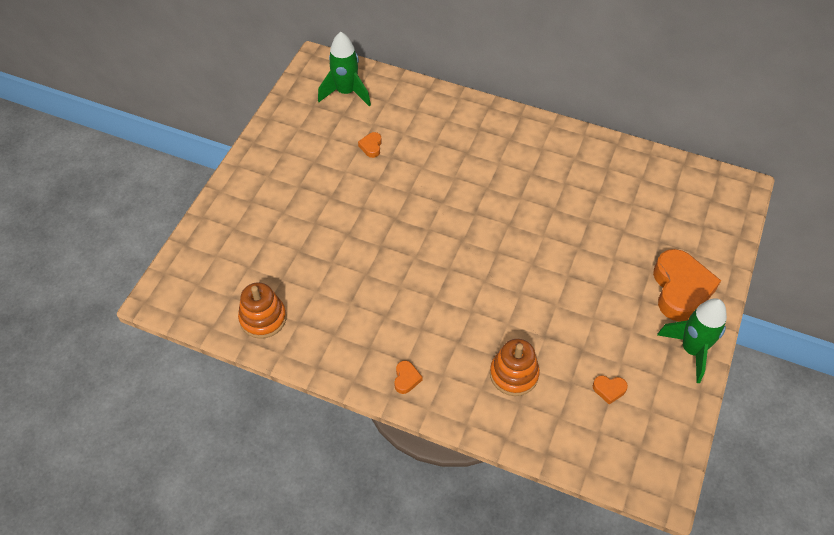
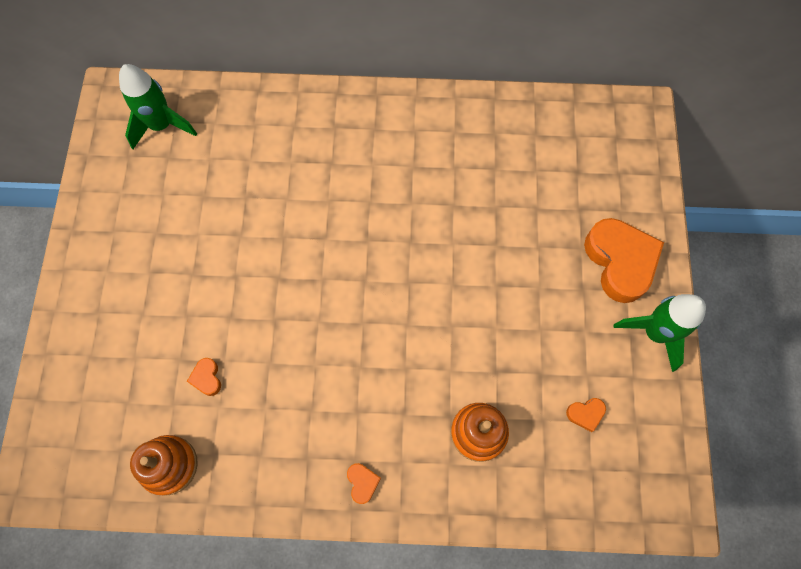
camera: 20 degrees left, 15 degrees up
orange heart [358,132,382,158] -> orange heart moved to [187,358,221,396]

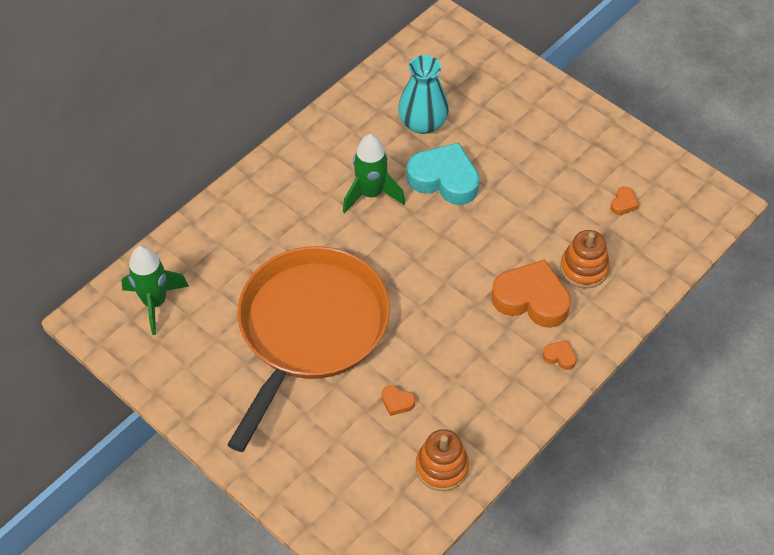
camera: 50 degrees left, 15 degrees down
orange heart [584,218,664,303] -> orange heart moved to [491,260,571,328]
green rocket [613,294,706,372] -> green rocket moved to [343,134,405,213]
none -> orange pan [227,246,390,452]
none -> turquoise vase [398,55,449,134]
none -> turquoise heart [407,143,480,205]

